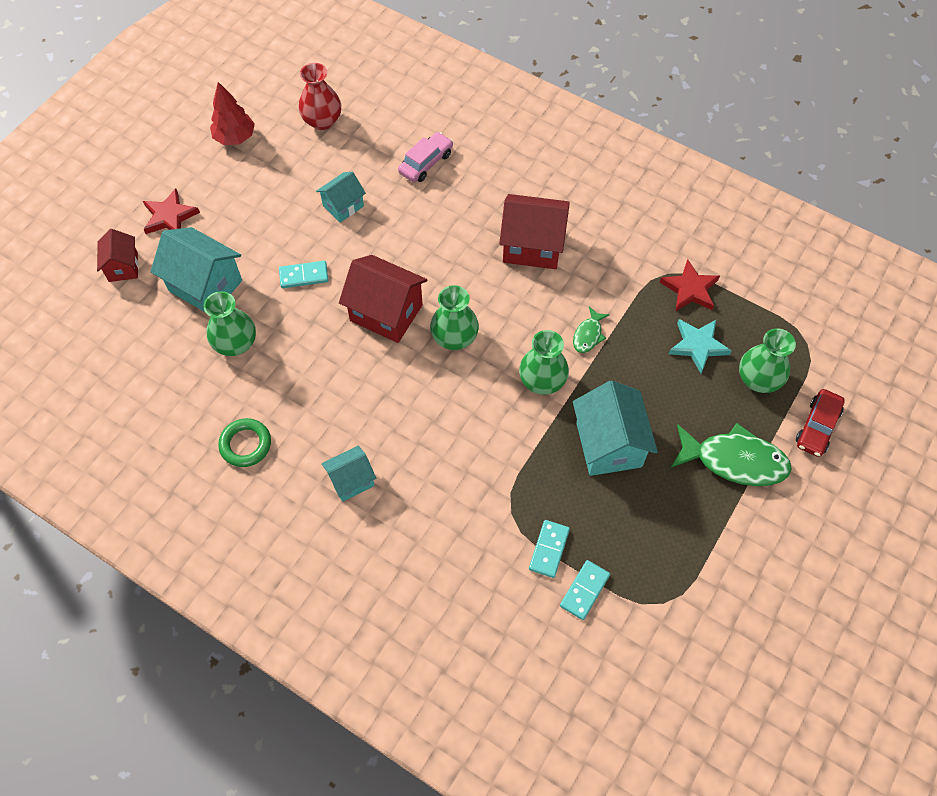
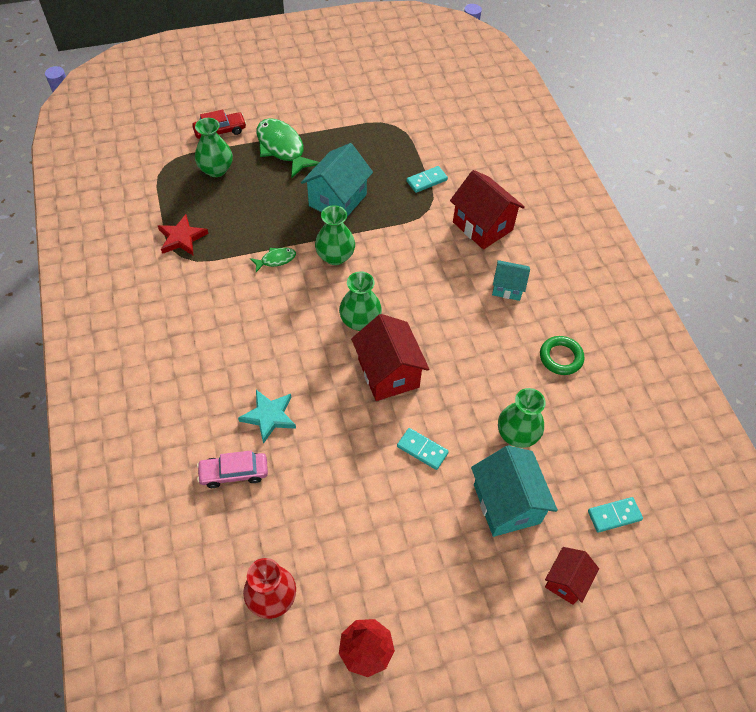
camera: 140 degrees left, 5 degrees down
red star [143,188,200,234] -> none
turquoise house [316,172,366,223] -> none
red house [499,194,570,269] -> red house moved to [450,170,525,250]
turquoise domino [560,560,610,620] -> turquoise domino moved to [588,497,643,533]
turquoise star [669,319,732,373] -> turquoise star moved to [238,390,296,444]

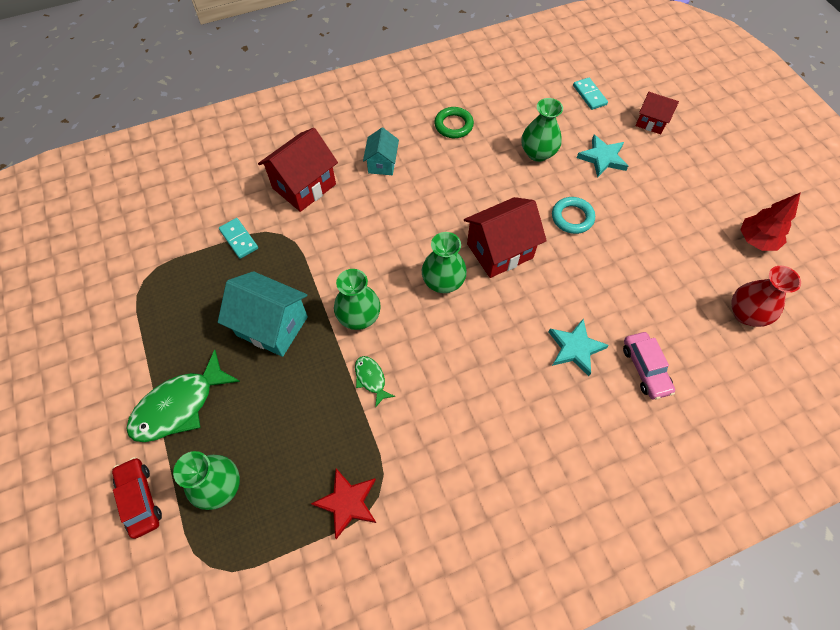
camera: 95 degrees left, 5 degrees up
turquoise domino [397,428,449,470] -> turquoise ring [552,197,595,234]
turquoise house [471,445,558,537] -> turquoise star [577,135,628,178]

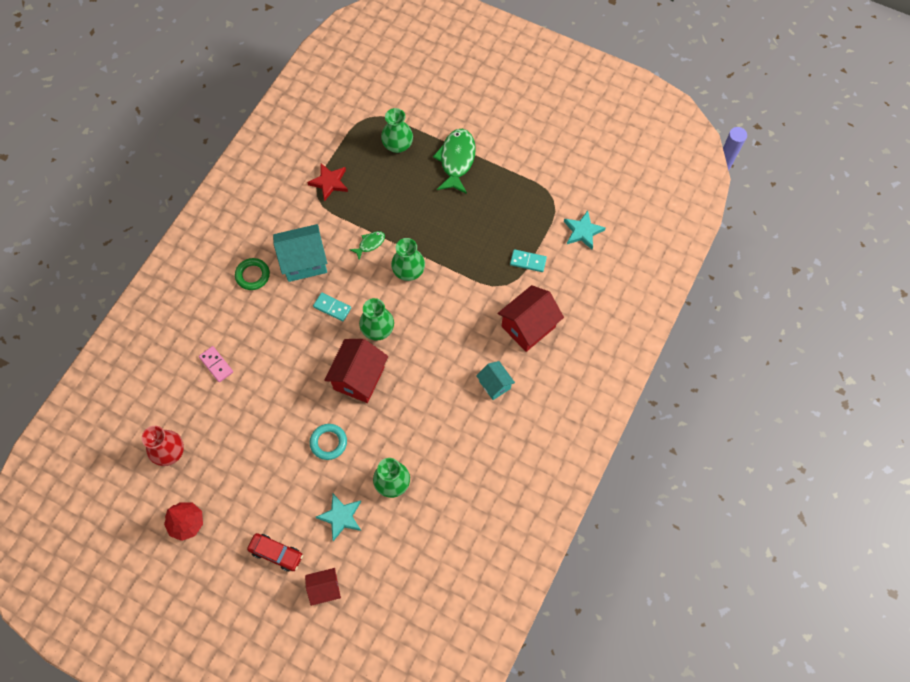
camera: 140 degrees right, 5 degrees up
red car [112,457,162,539] -> red car moved to [247,533,303,571]
turquoise house [218,271,308,357] -> turquoise house moved to [273,224,327,282]
red house [258,128,338,212] -> red house turned 45 degrees clockwise [497,285,564,352]
green fish [355,356,395,407] -> green fish turned 60 degrees counterclockwise [350,231,385,260]
green ring [434,107,474,138] -> green ring moved to [235,258,270,290]
turquoise star [548,319,609,376] -> turquoise star moved to [564,211,606,250]
turquoise domino [573,78,608,110] -> turquoise domino moved to [313,292,351,321]
pink car [623,332,675,399] -> pink domino [199,346,233,382]

